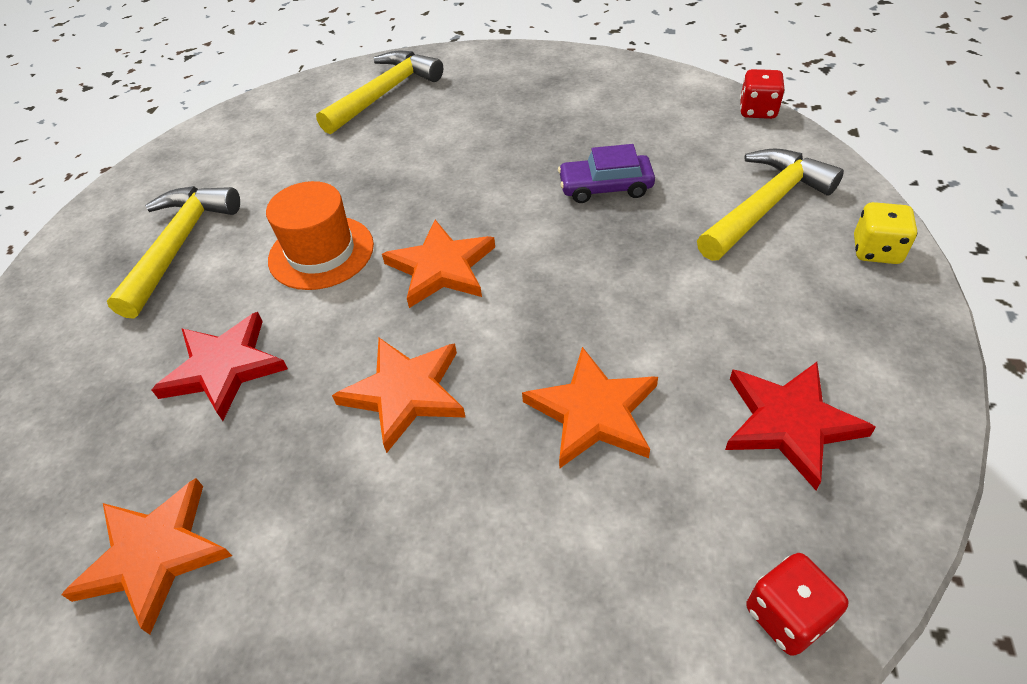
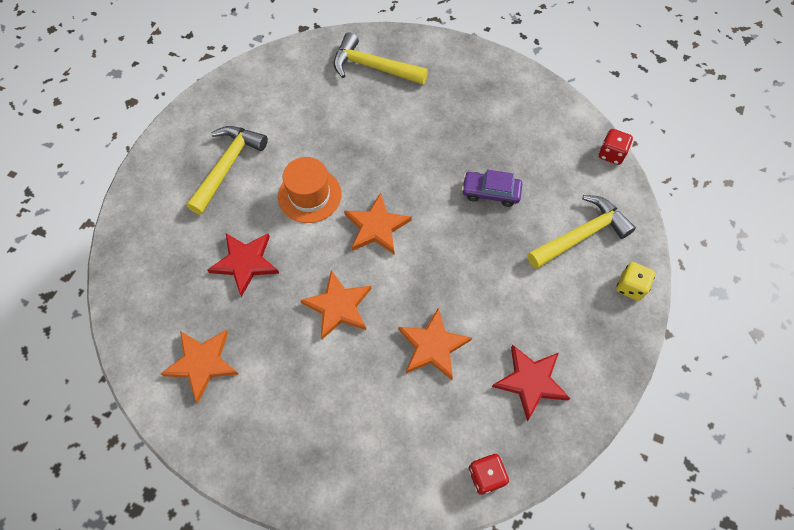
camera: 10 degrees right, 15 degrees up
yellow hammer [316,51,443,134] -> yellow hammer turned 120 degrees counterclockwise [334,33,428,85]

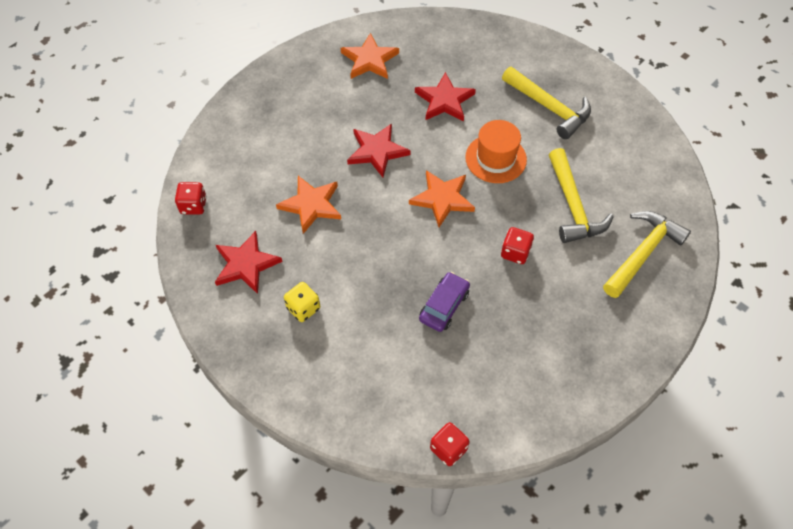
camera: 110 degrees right, 5 degrees down
orange star [300,270,371,339] -> red star [347,123,410,177]
yellow hammer [527,195,636,269] -> yellow hammer moved to [549,148,614,243]
yellow dice [616,262,655,301] -> yellow dice moved to [284,282,320,322]
none -> red dice [501,227,534,264]

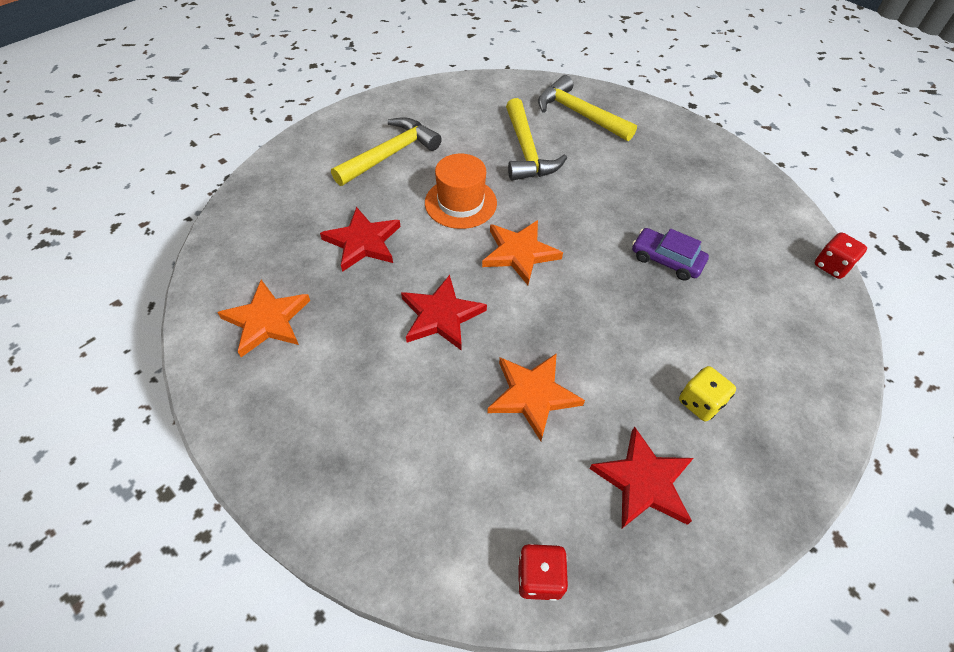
camera: 90 degrees left, 5 degrees down
red dice [501,227,534,264] -> none
yellow hammer [549,148,614,243] -> yellow hammer turned 90 degrees clockwise [506,98,567,181]

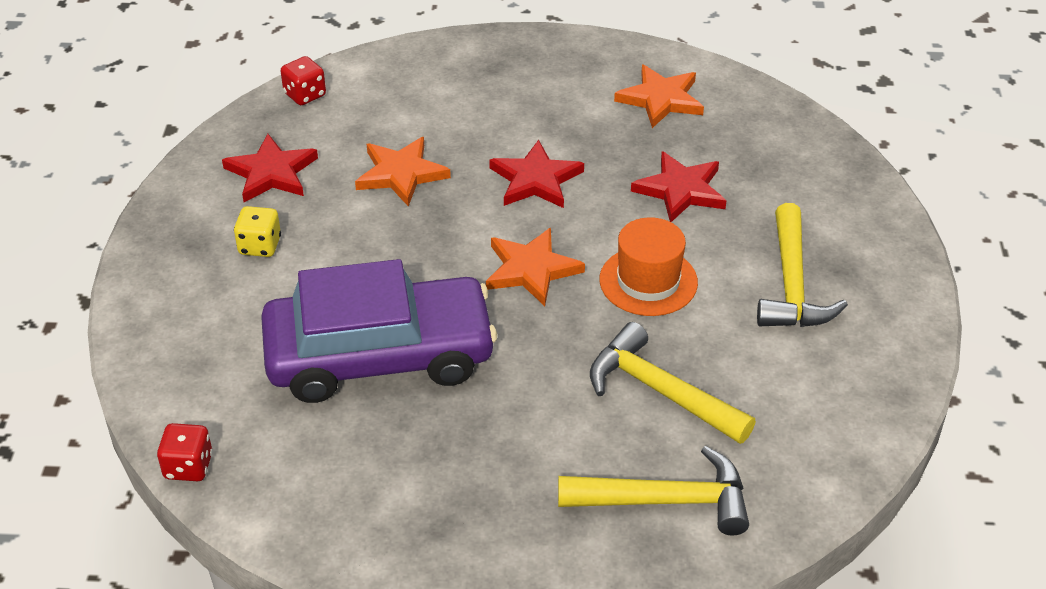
camera: 140 degrees right, 10 degrees down
purple car [632,228,709,280] -> purple car [261,259,497,403], size x2.38

